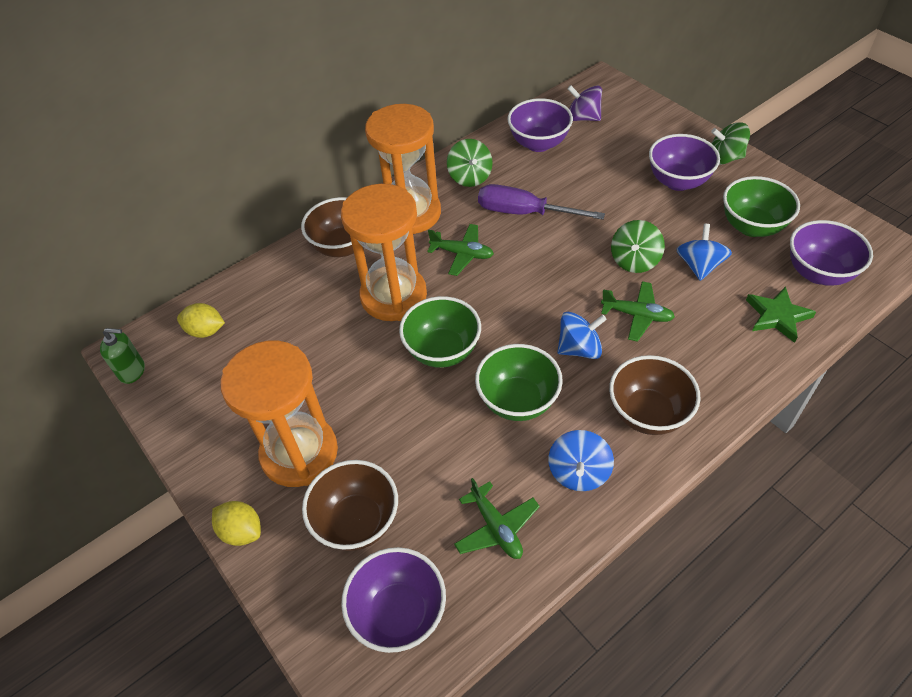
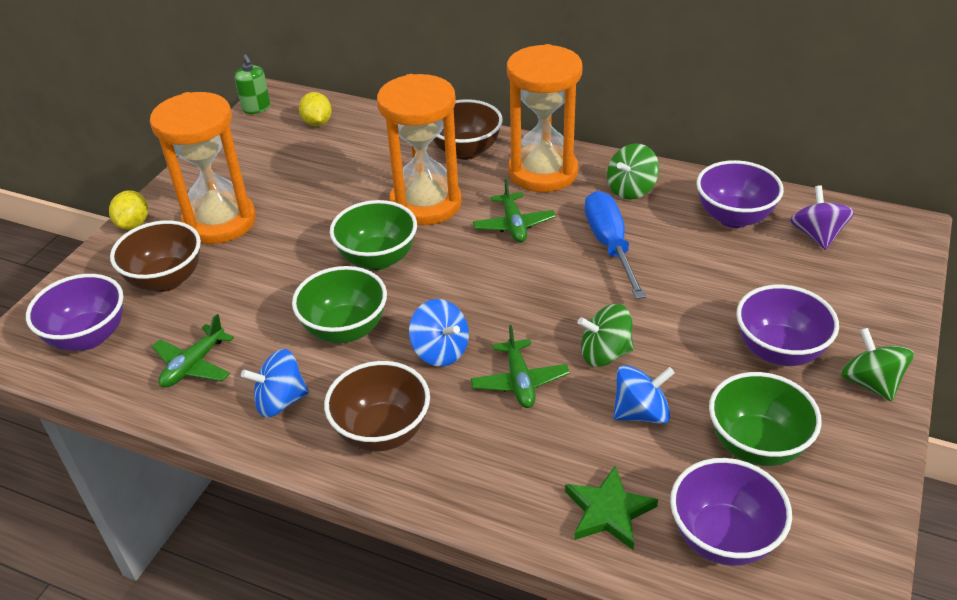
camera: 60 degrees right, 10 degrees down
purple screwdriver [478,184,605,220] -> blue screwdriver [585,191,646,299]

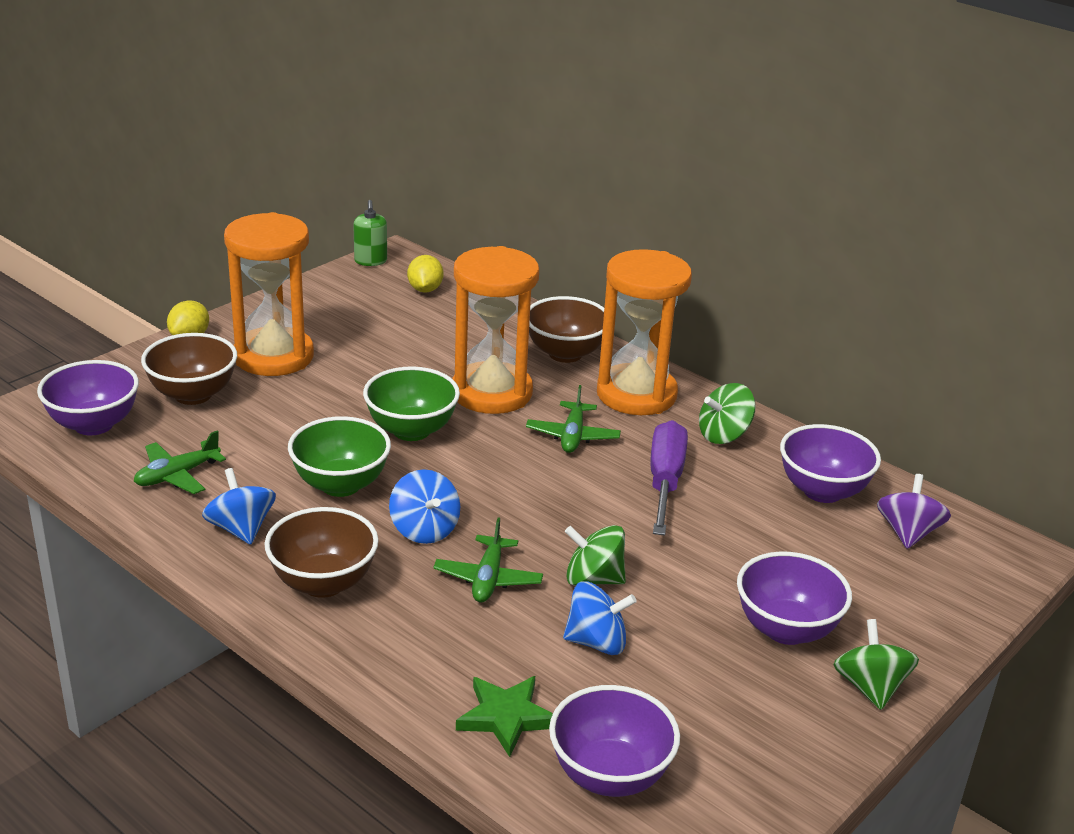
camera: 15 degrees right, 10 degrees down
blue spinning top [241,349,309,418] -> blue spinning top turned 60 degrees clockwise [202,468,276,545]
blue screwdriver [585,191,646,299] -> purple screwdriver [650,420,688,536]
green bowl [709,372,822,466] -> none

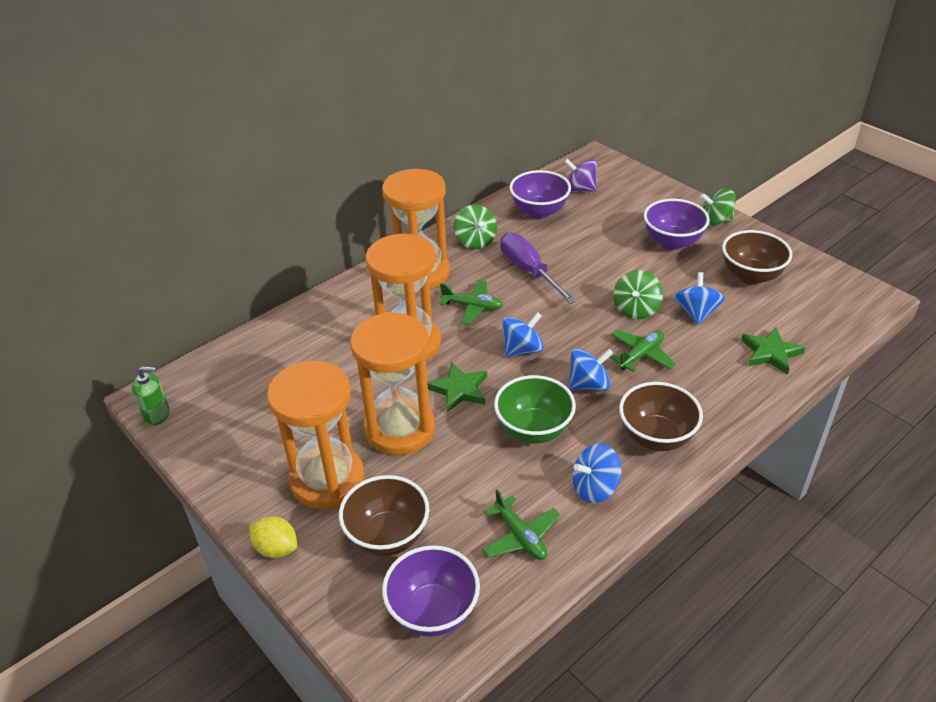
camera: 80 degrees left, 10 degrees up
green bowl [363,367,460,441] -> green star [427,362,487,412]
yellow lemon [407,255,444,293] -> none
green plane [433,517,543,602] -> green plane turned 60 degrees counterclockwise [610,330,676,372]
brown bowl [529,296,604,363] -> brown bowl moved to [722,230,792,284]
purple bowl [549,685,680,797] -> none
purple screwdriver [650,420,688,536] -> purple screwdriver turned 45 degrees clockwise [500,232,577,304]
none -> orange hourglass [350,312,435,455]
none -> blue spinning top [502,312,544,357]

